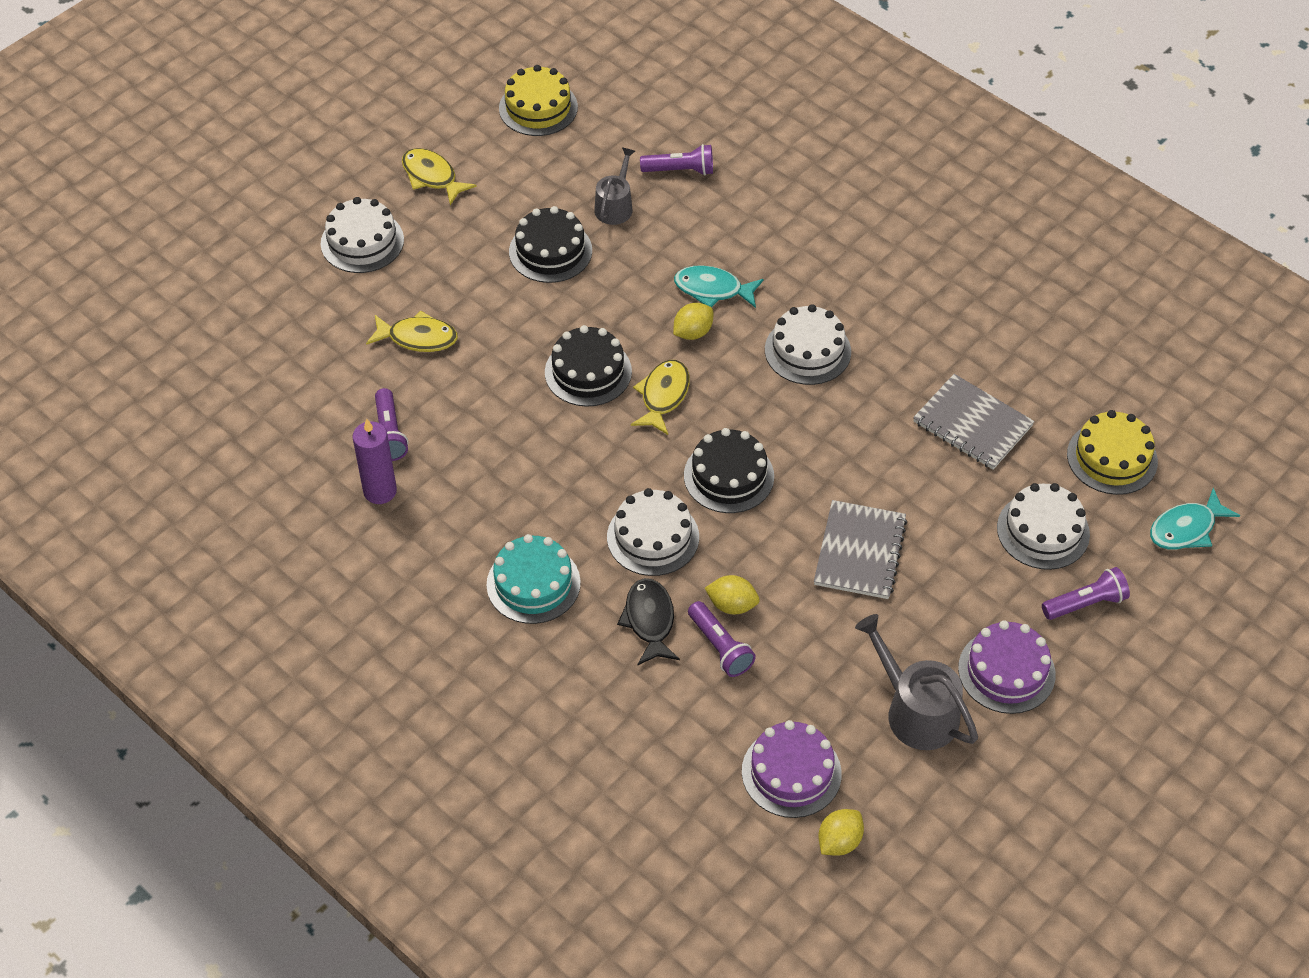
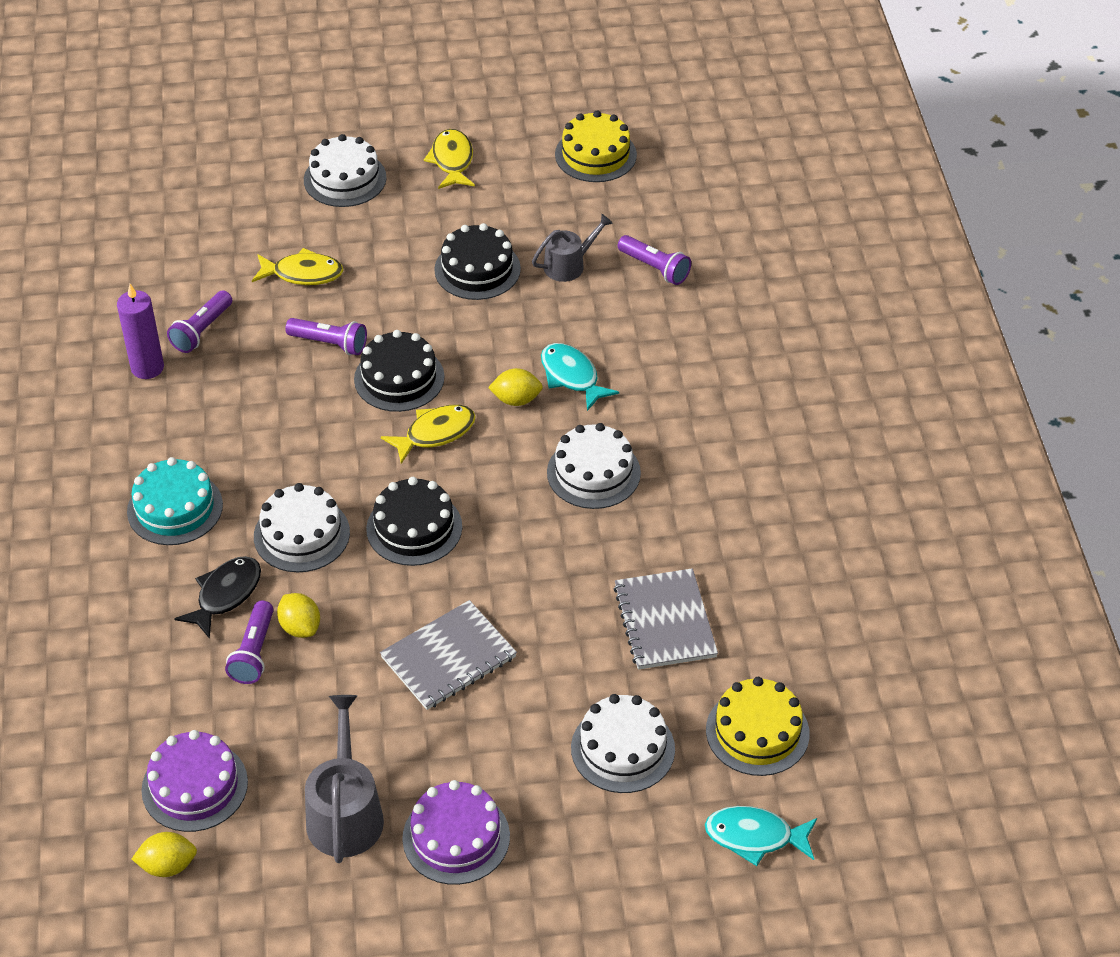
camera: 40 degrees right, 5 degrees down
yellow fish [366,310,458,352] -> yellow fish turned 45 degrees counterclockwise [252,248,343,285]
purple flashlight [1042,567,1130,620] -> purple flashlight moved to [285,318,367,355]

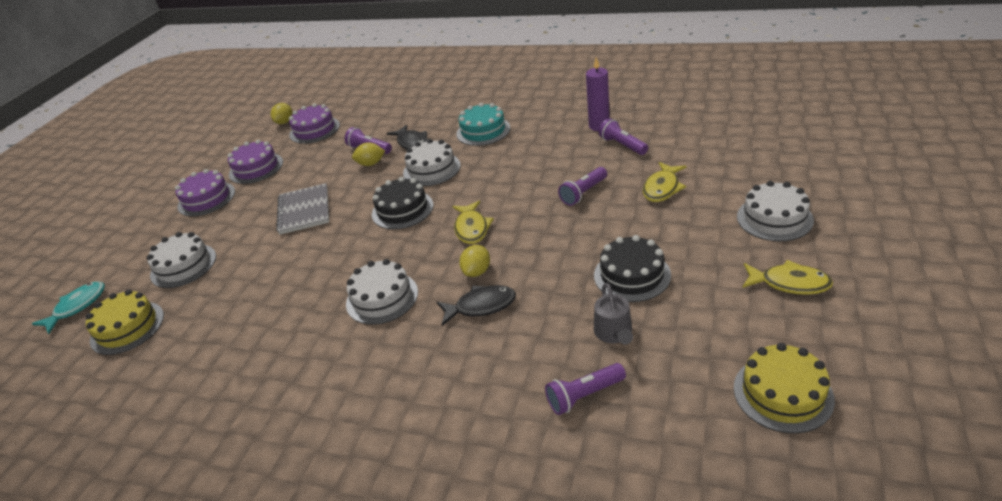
camera: 120 degrees right, 10 degrees down
grey watering can [305,695,384,863] -> purple cake [228,140,283,184]
black cake [354,330,445,412] -> none
turquoise fish [541,343,619,411] -> black fish [437,285,516,326]
grey notebook [613,568,718,670] -> none

